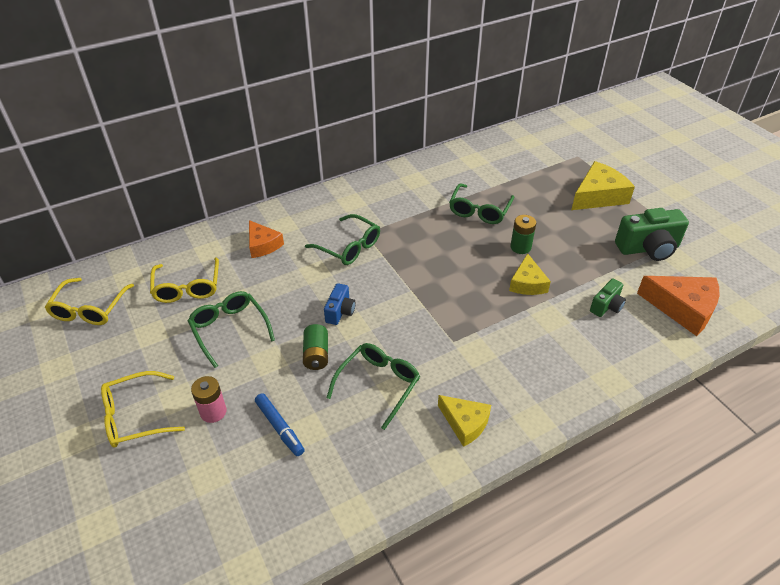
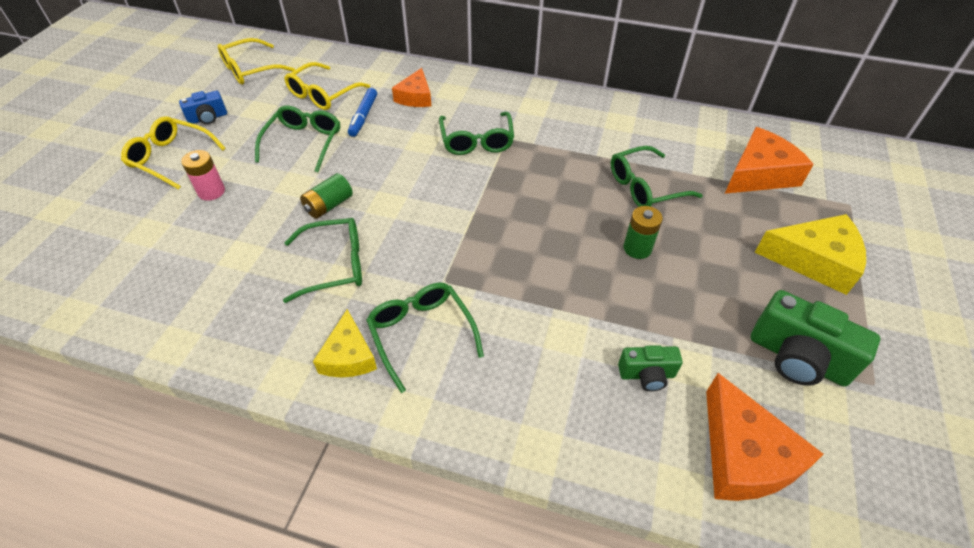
camera: 45 degrees right, 5 degrees up
blue marker [255,393,304,456] -> blue marker moved to [348,88,377,137]
blue camera [324,283,356,325] -> blue camera moved to [179,91,227,124]
yellow cheese [509,253,551,295] -> none
none -> green glasses [366,283,484,393]
none -> orange cheese [725,127,814,194]

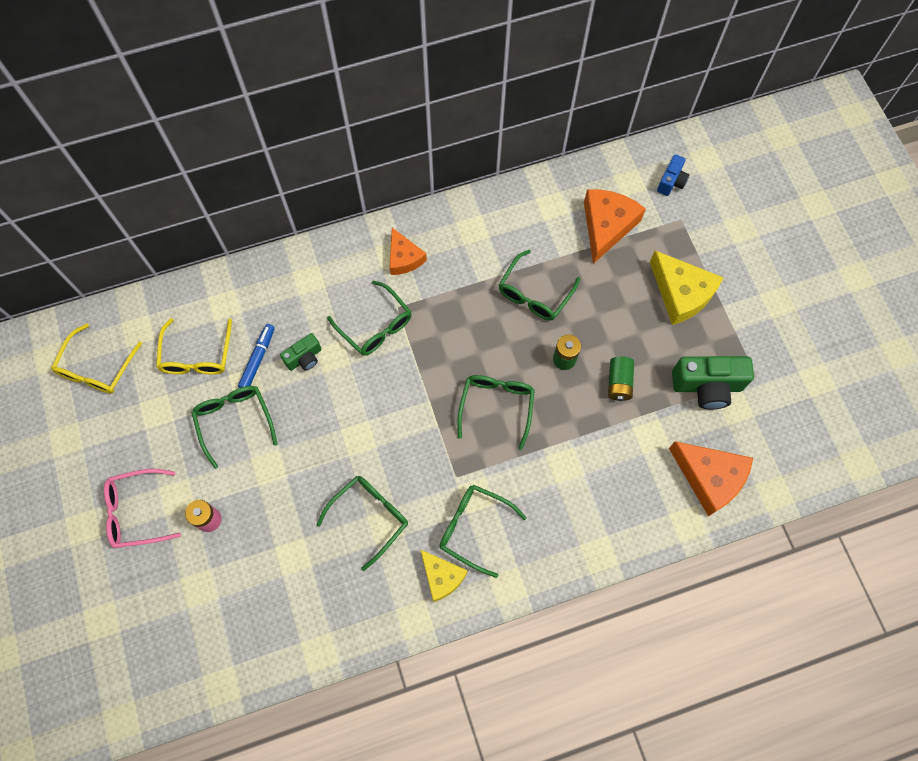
camera: 35 degrees left, 20 degrees up
yellow glasses [121,116,226,189] -> pink glasses [104,469,181,548]
blue camera [179,91,227,124] -> blue camera moved to [657,154,690,196]
green battery [300,173,353,219] -> green battery moved to [608,356,634,401]
blue marker [348,88,377,137] -> blue marker turned 135 degrees counterclockwise [238,324,275,388]
orange cheese [392,68,431,107] -> orange cheese moved to [390,228,427,275]
green camera [618,345,683,391] -> green camera moved to [280,333,322,371]
yellow cheese [755,214,866,295] -> yellow cheese turned 75 degrees clockwise [650,251,724,325]
none -> green glasses [457,375,535,450]

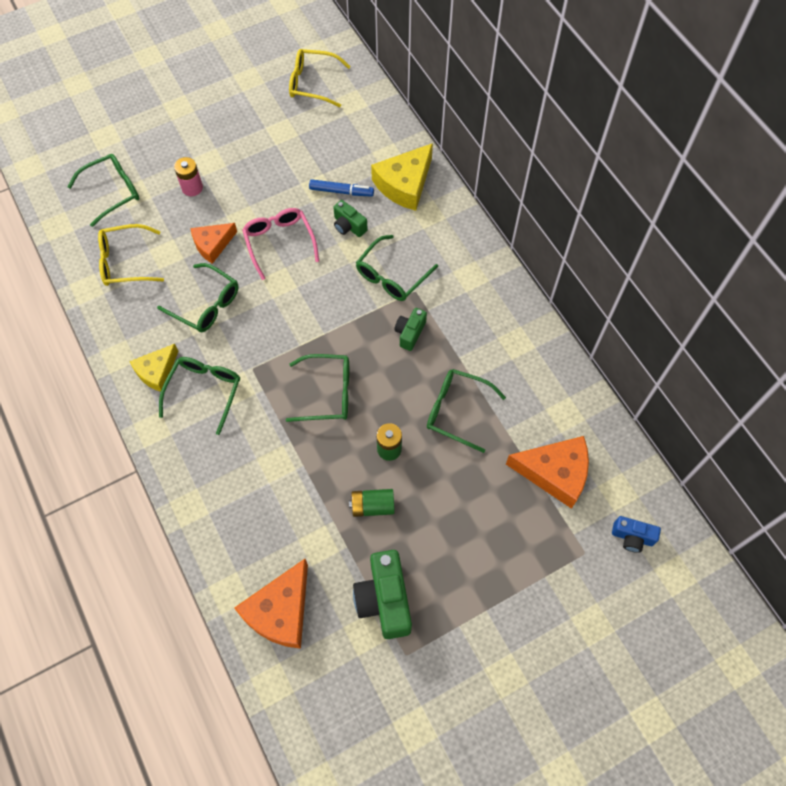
camera: 80 degrees right, 5 degrees down
pink glasses [104,469,181,548] -> pink glasses moved to [242,208,319,280]
yellow glasses [156,318,232,375] -> yellow glasses moved to [98,224,164,286]
green glasses [191,386,278,469] -> green glasses moved to [68,154,139,227]
orange cheese [390,228,427,275] -> orange cheese moved to [190,223,237,264]
yellow cheese [650,251,724,325] -> yellow cheese moved to [371,143,433,211]
none -> green camera [394,308,427,351]

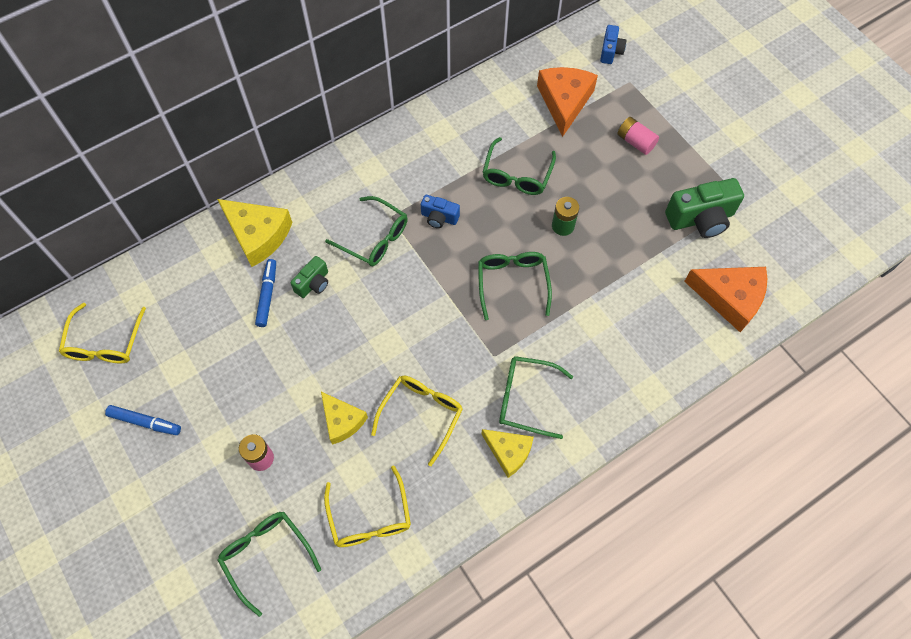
camera: 95 degrees left, 0 degrees up
green glasses [157,263,239,332] -> yellow glasses [371,376,463,466]
orange cheese [190,223,237,264] -> yellow cheese [321,392,368,445]
pink glasses [242,208,319,280] -> none
green battery [349,489,395,517] -> none
green camera [394,308,427,351] -> blue camera [421,195,460,228]
none -> blue marker [105,405,181,435]
none -> pink battery [617,117,659,155]

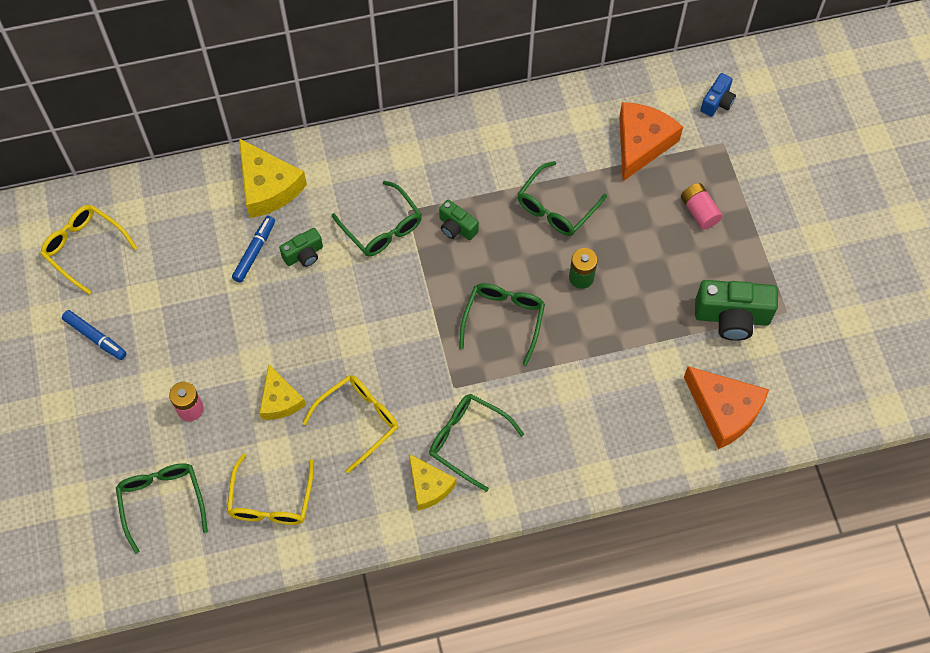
camera: 20 degrees right, 0 degrees up
yellow glasses [59,303,146,363] -> yellow glasses turned 105 degrees clockwise [40,205,137,295]
blue camera [421,195,460,228] -> green camera [439,199,479,240]

